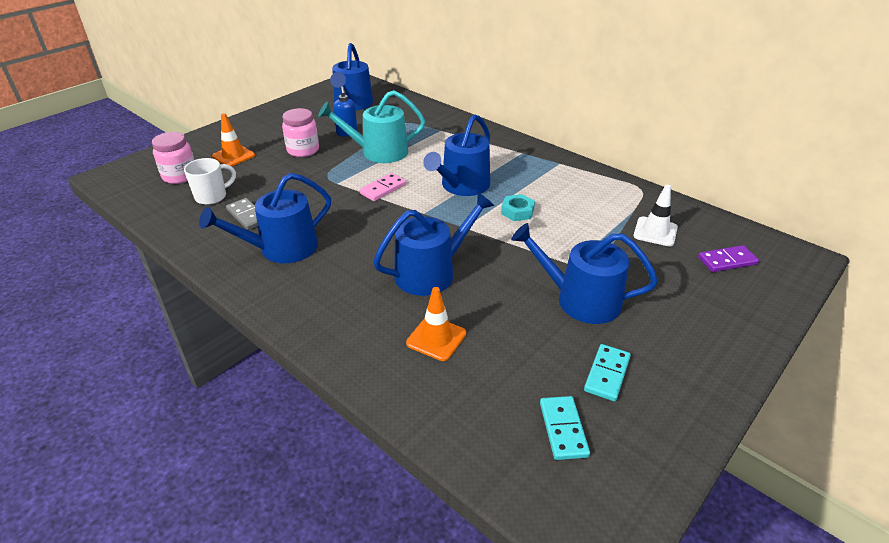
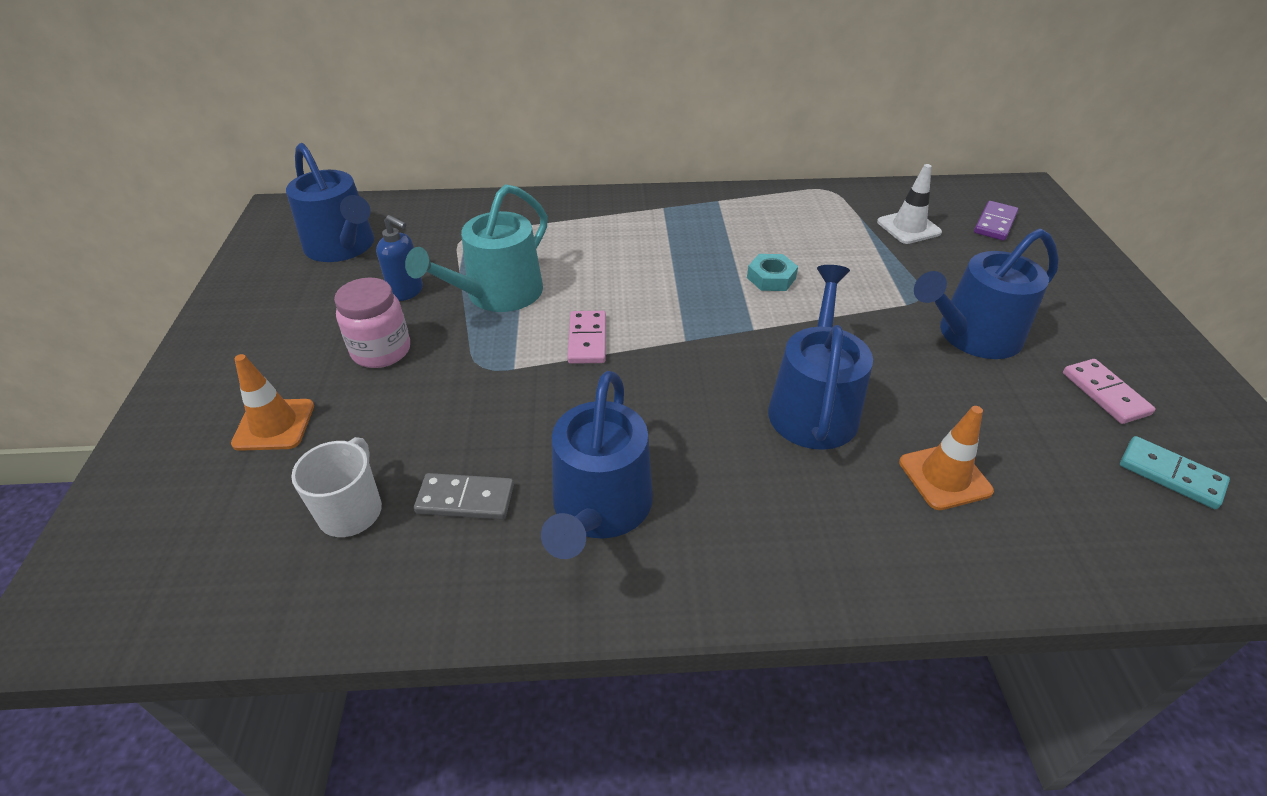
camera: 45 degrees left, 5 degrees up
pink jar [152,132,194,184] -> none
blue watering can [423,114,490,196] -> none
turquoise domino [584,344,631,401] -> pink domino [1063,359,1156,424]

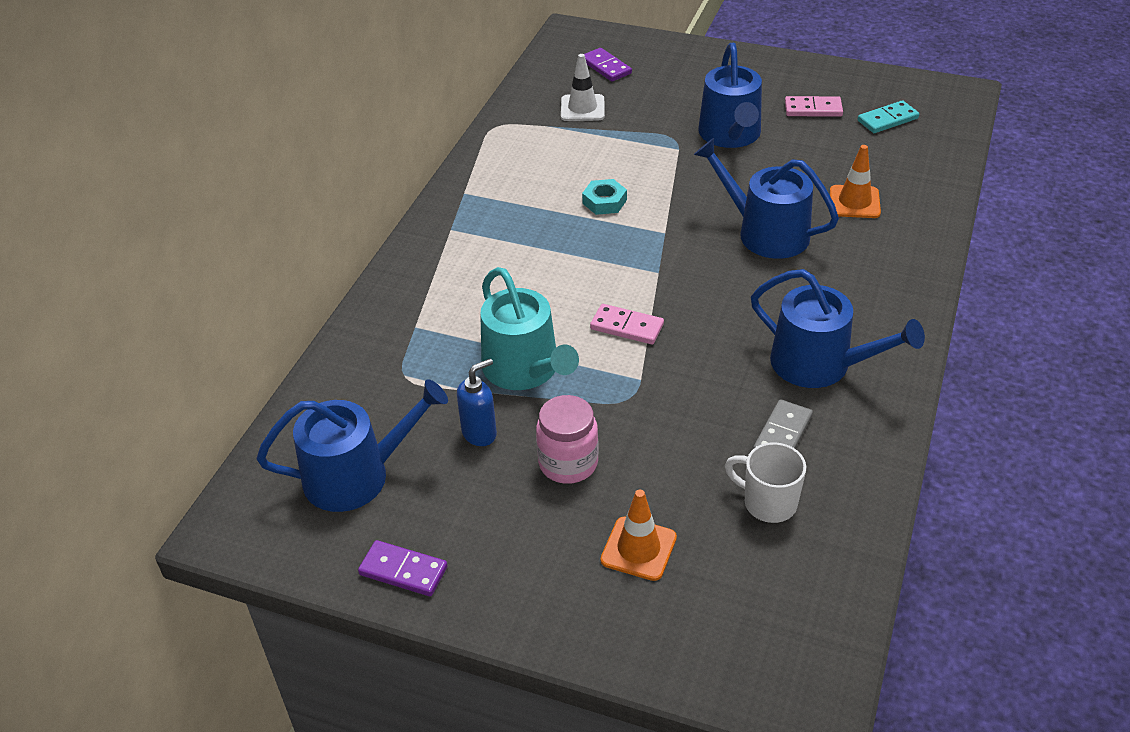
camera: 65 degrees left, 0 degrees up
none -> purple domino [358,540,448,596]

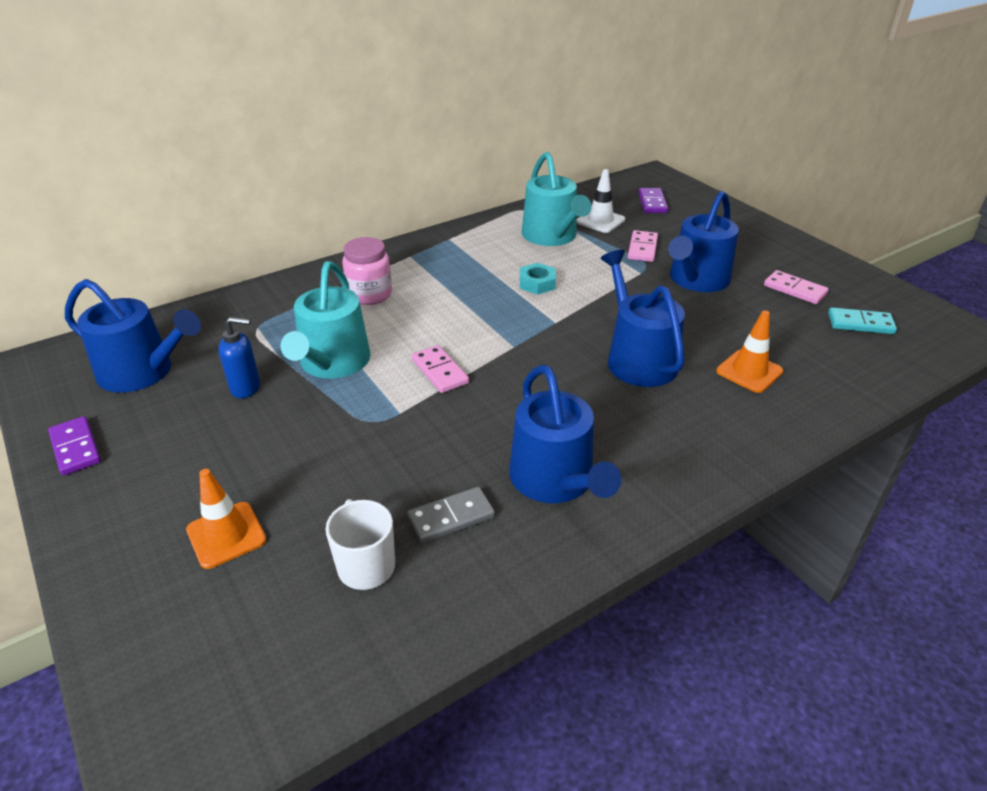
camera: 35 degrees right, 5 degrees down
pink jar [536,395,599,484] -> pink jar moved to [342,237,392,305]
none -> turquoise watering can [522,152,592,246]
none -> pink domino [628,230,658,262]

